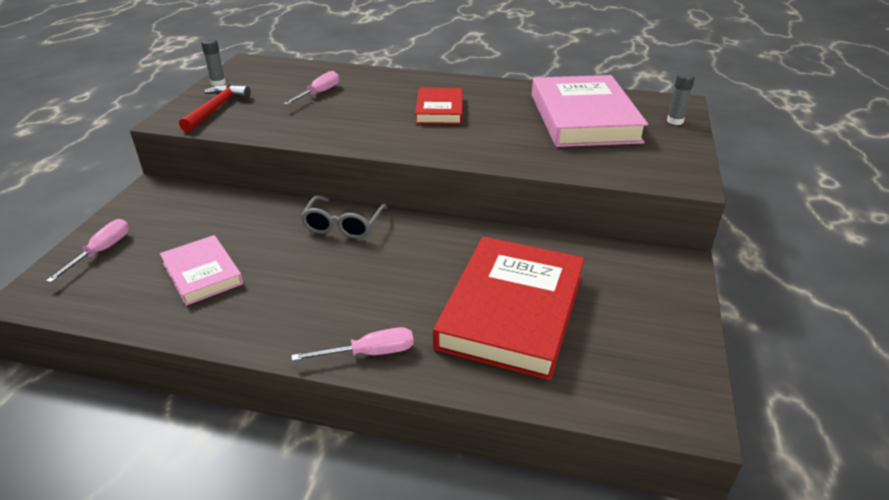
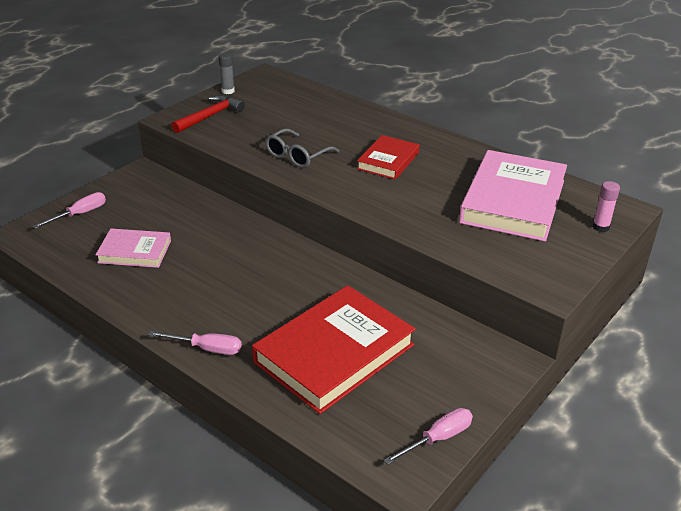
camera: 25 degrees right, 0 degrees up
pink book [160,235,243,306] -> pink book turned 75 degrees counterclockwise [95,228,171,268]
pink screwdriver [283,71,339,105] -> pink screwdriver moved to [383,408,473,465]
grey glasses [301,196,388,239] -> grey glasses moved to [265,128,339,168]
grey glue stick [667,72,695,125] -> pink glue stick [593,181,620,232]

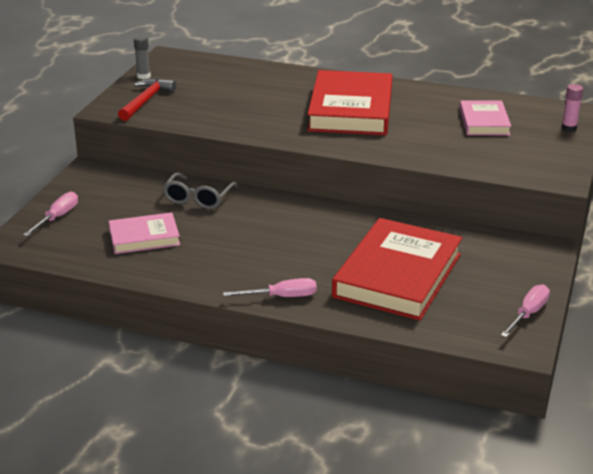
camera: 20 degrees left, 5 degrees down
grey glasses [265,128,339,168] -> grey glasses moved to [163,173,238,209]
red book [357,135,420,180] -> red book [307,70,392,135], size x1.84
pink book [459,150,567,241] -> pink book [460,100,511,135], size x0.54

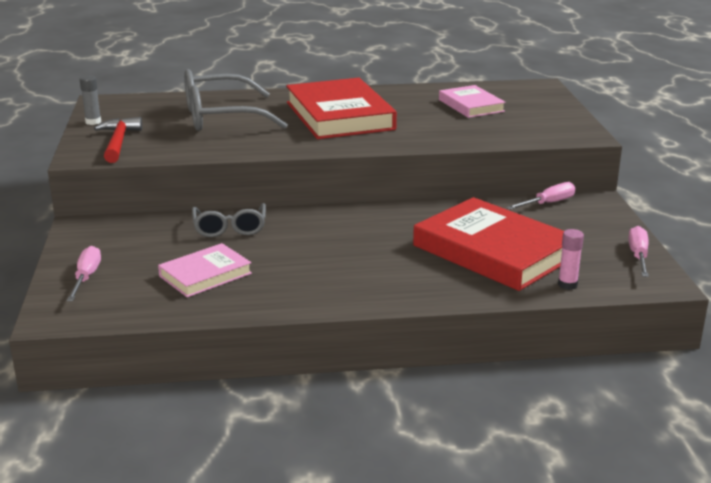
camera: 25 degrees left, 5 degrees down
pink screwdriver [223,278,317,297] -> pink screwdriver moved to [506,182,576,210]
red book [332,218,462,320] -> red book turned 45 degrees counterclockwise [413,197,564,291]
pink glue stick [562,84,583,132] -> pink glue stick moved to [558,229,584,290]
none -> grey glasses [184,69,288,131]

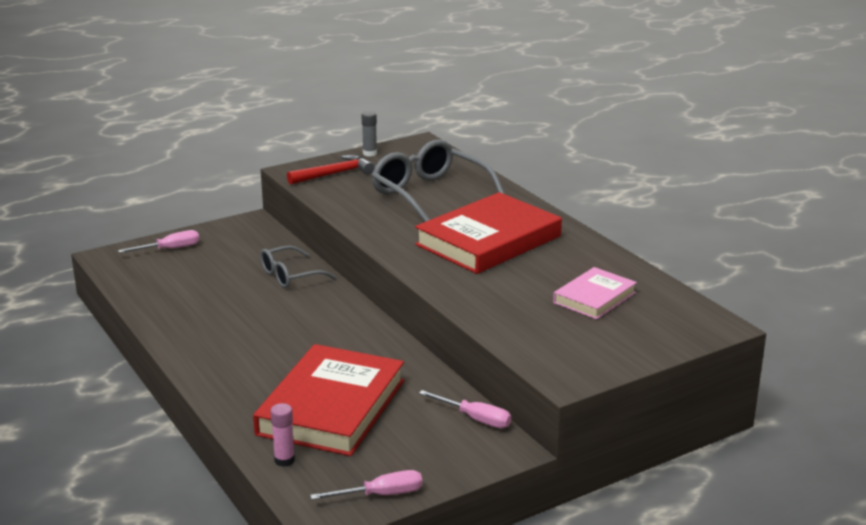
camera: 65 degrees right, 0 degrees up
pink book [158,243,252,297] -> none

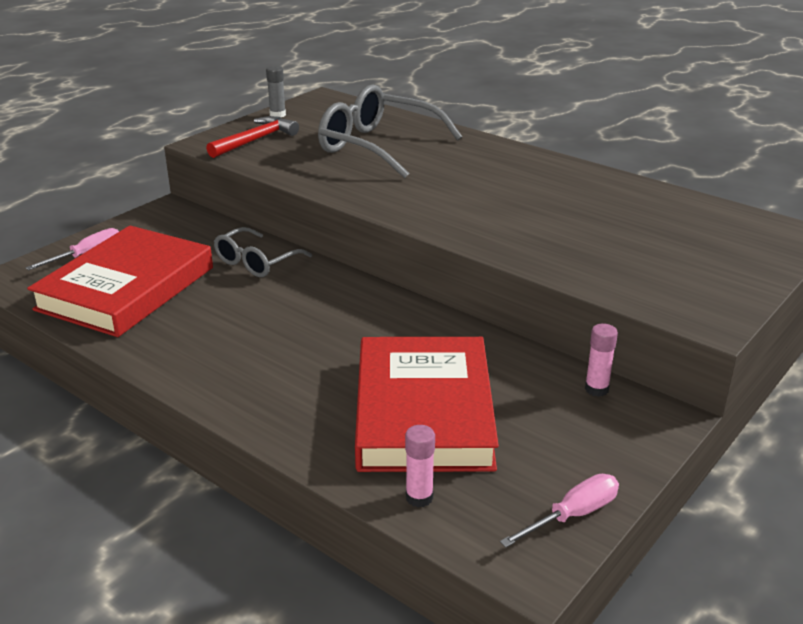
camera: 20 degrees left, 5 degrees up
red book [415,192,562,274] -> red book moved to [27,226,213,337]
pink screwdriver [419,390,511,428] -> pink glue stick [585,324,618,397]
pink book [553,267,637,320] -> none

